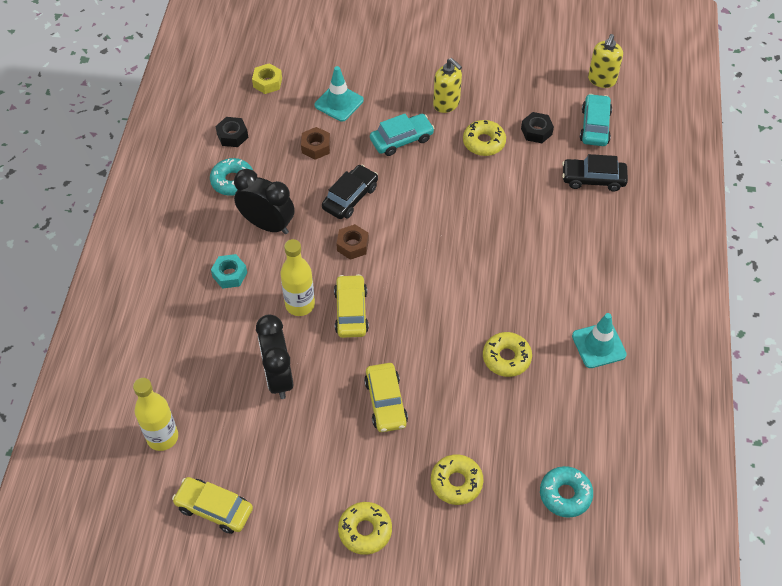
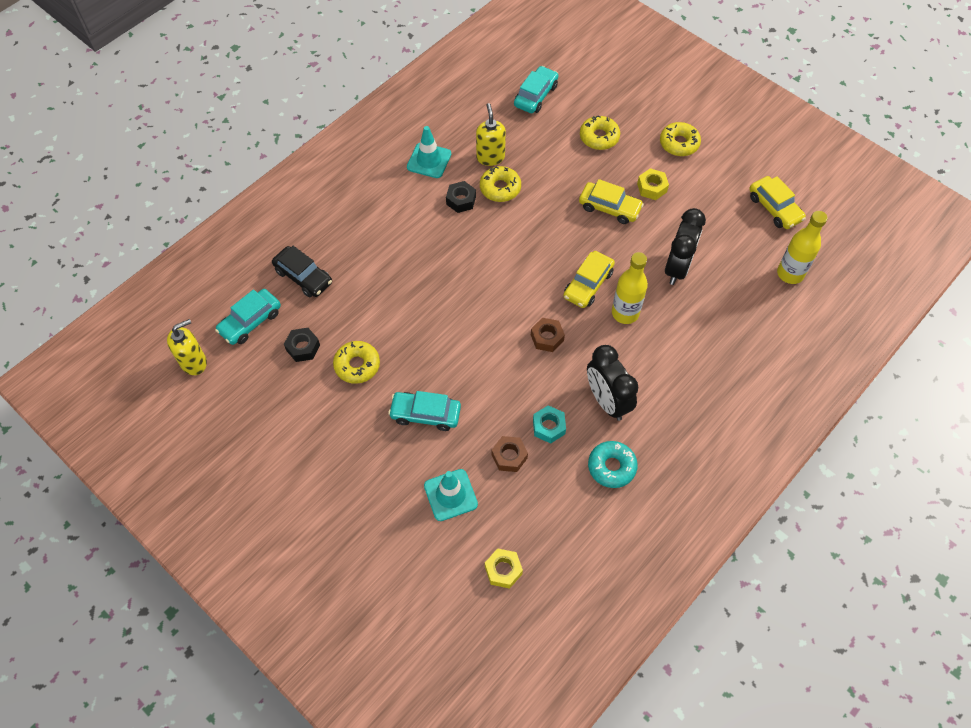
camera: 145 degrees left, 5 degrees up
turquoise nut [211,254,247,289] -> turquoise nut moved to [533,405,566,444]
black nut [215,117,248,147] -> black nut moved to [446,181,476,213]
black car [322,165,378,219] -> none
yellow car [364,363,408,432] -> yellow car turned 90 degrees clockwise [579,179,644,224]
yellow soap dispenser [433,58,462,113] -> yellow soap dispenser moved to [476,103,506,166]
turquoise donut [540,466,593,518] -> turquoise car [514,66,558,113]
none -> yellow nut [637,168,669,200]

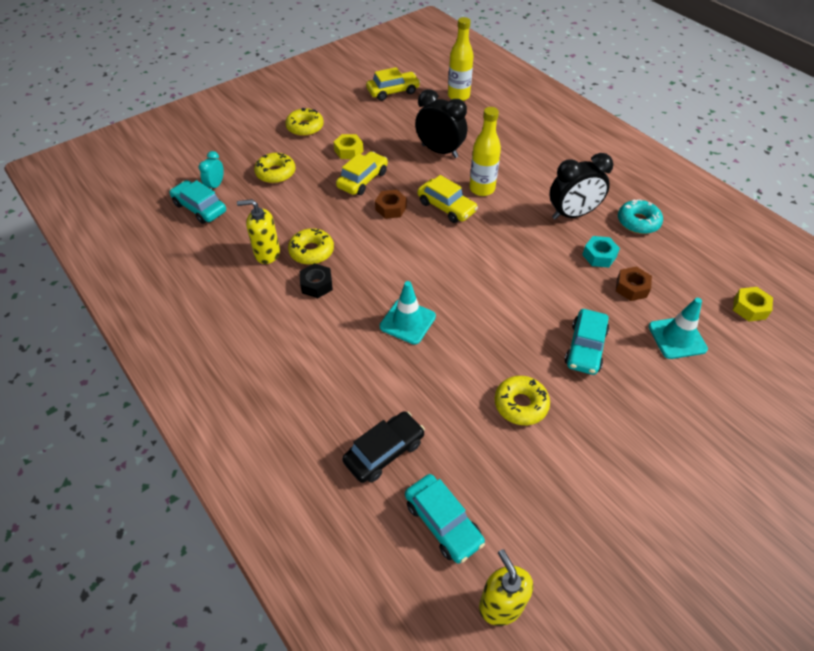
camera: 80 degrees left, 10 degrees down
black nut [284,328,320,362] -> none
turquoise traffic cone [407,126,451,178] -> turquoise traffic cone moved to [380,281,436,345]
brown nut [531,318,565,352] -> brown nut moved to [375,190,407,219]
none -> turquoise clock [199,151,224,190]

